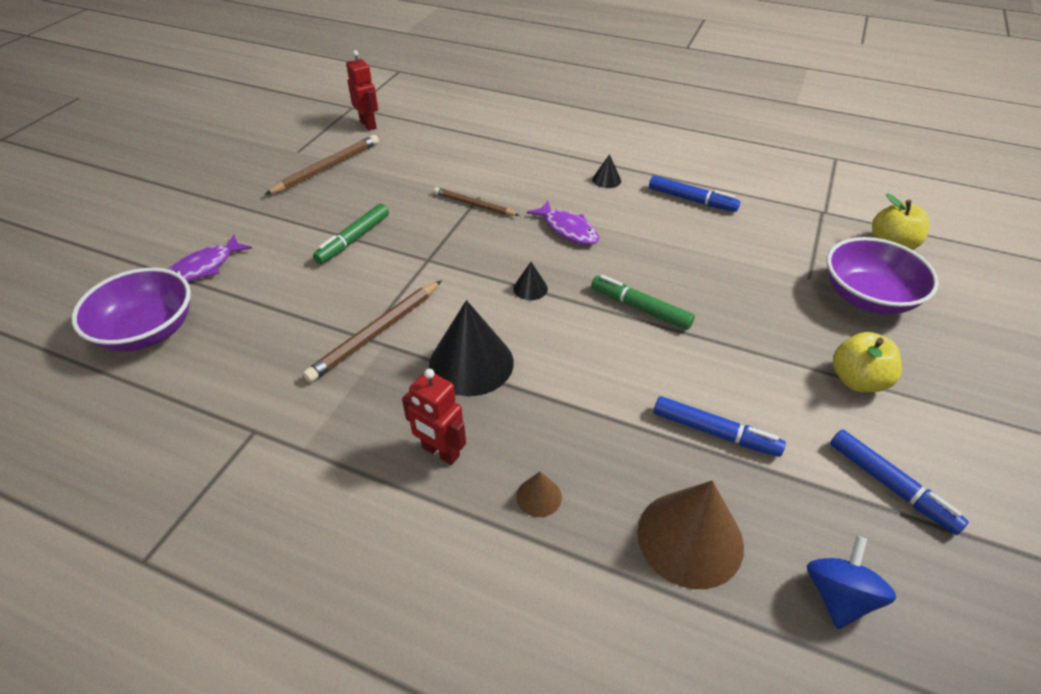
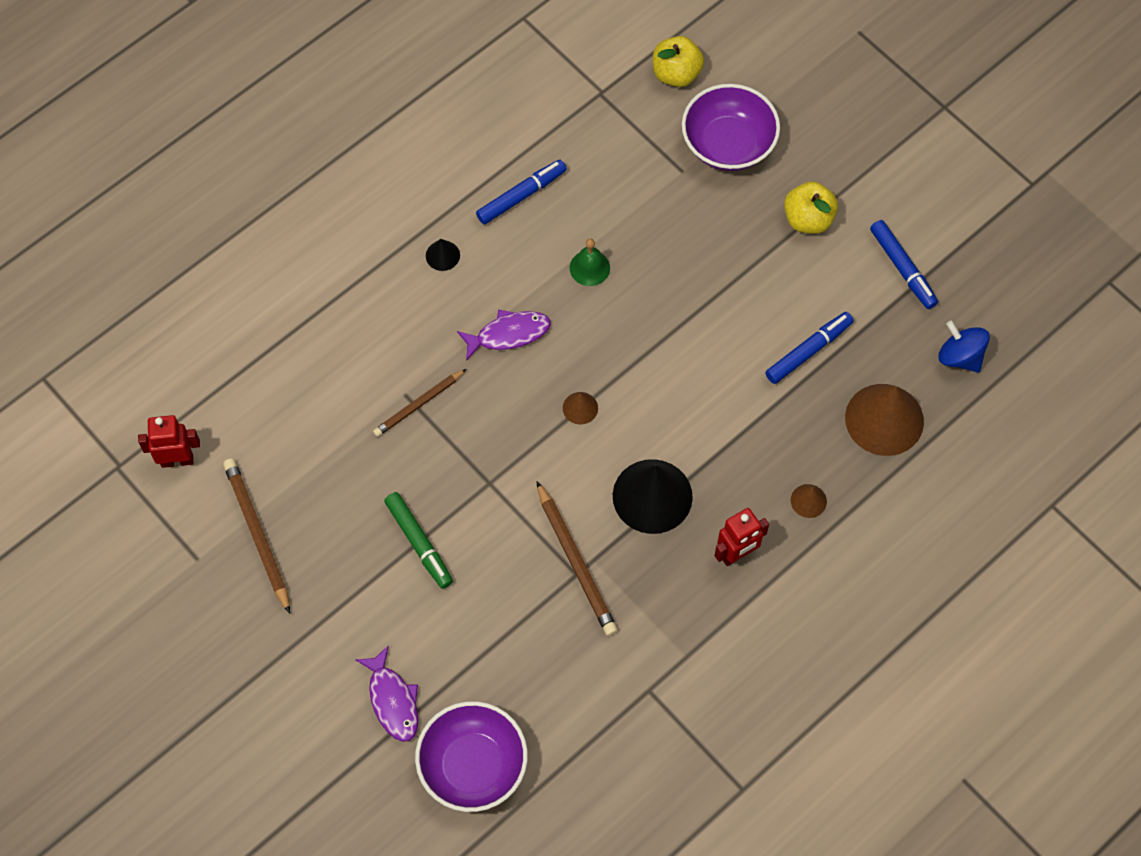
camera: 65 degrees left, 20 degrees up
black cone [513,262,548,300] -> brown cone [563,392,598,425]
green marker [591,275,695,330] -> none
blue marker [830,430,969,535] -> blue marker turned 75 degrees clockwise [870,220,938,309]
none -> green bell [570,239,610,286]

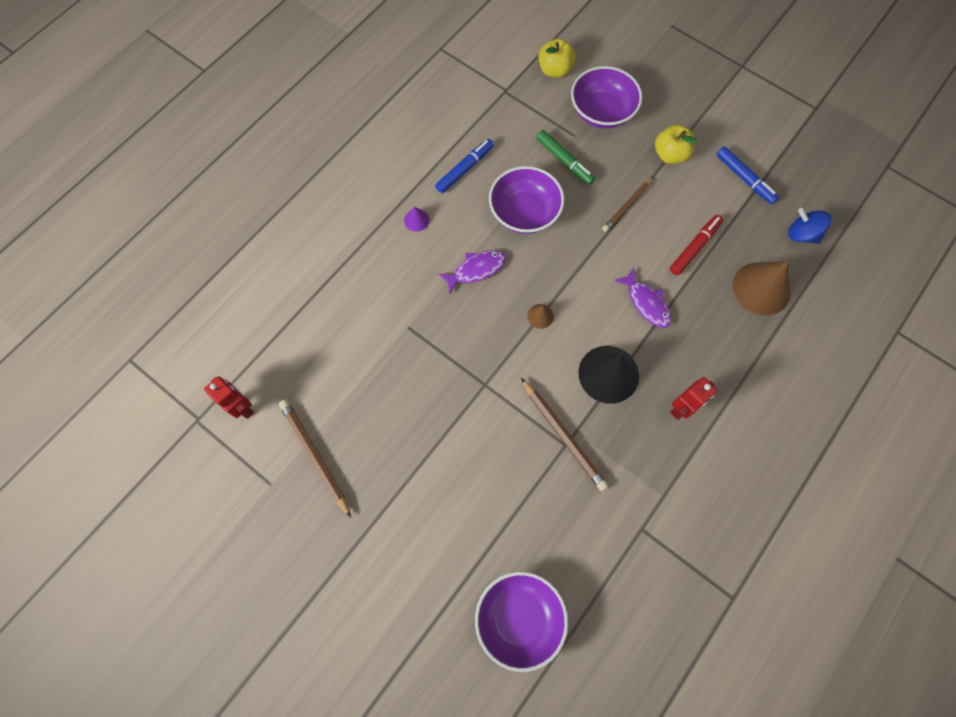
camera: 10 degrees left, 5 degrees up
red robot [138,415,200,468] -> red robot turned 60 degrees clockwise [204,376,254,419]
purple fish [355,645,418,742] -> purple fish moved to [614,268,672,328]
brown pencil [373,369,466,437] -> brown pencil moved to [602,177,653,232]
green marker [384,492,453,589] -> green marker moved to [536,130,595,185]
black cone [426,239,460,271] -> purple cone [404,207,429,232]
green bell [570,239,610,286] -> purple bowl [489,166,564,234]
blue marker [765,312,853,384] -> red marker [670,215,723,275]
brown cone [791,484,827,518] -> none

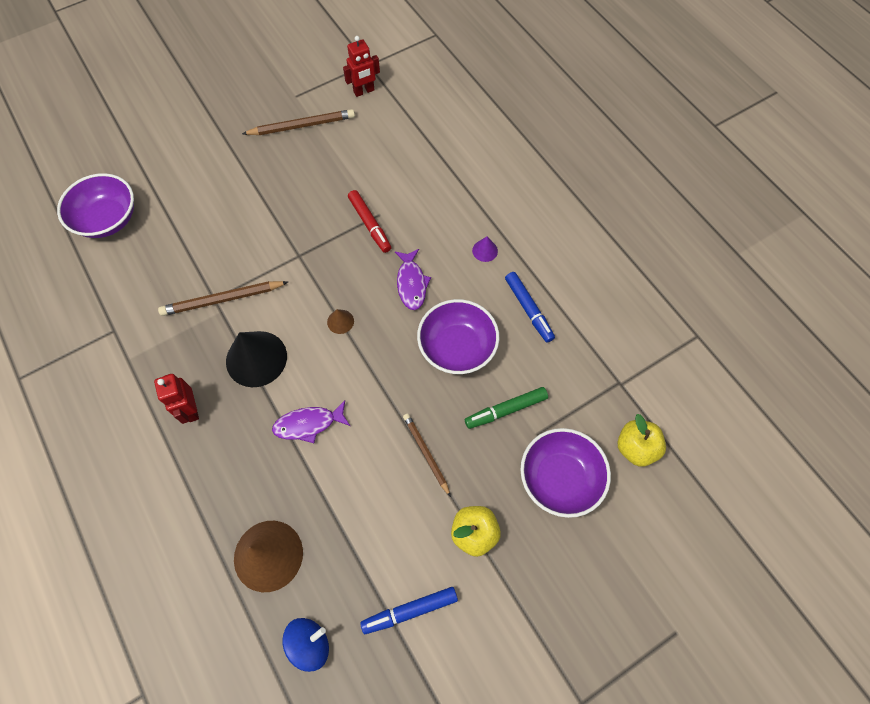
camera: 110 degrees right, 5 degrees down
red marker [670,215,723,275] -> red marker moved to [348,190,392,253]

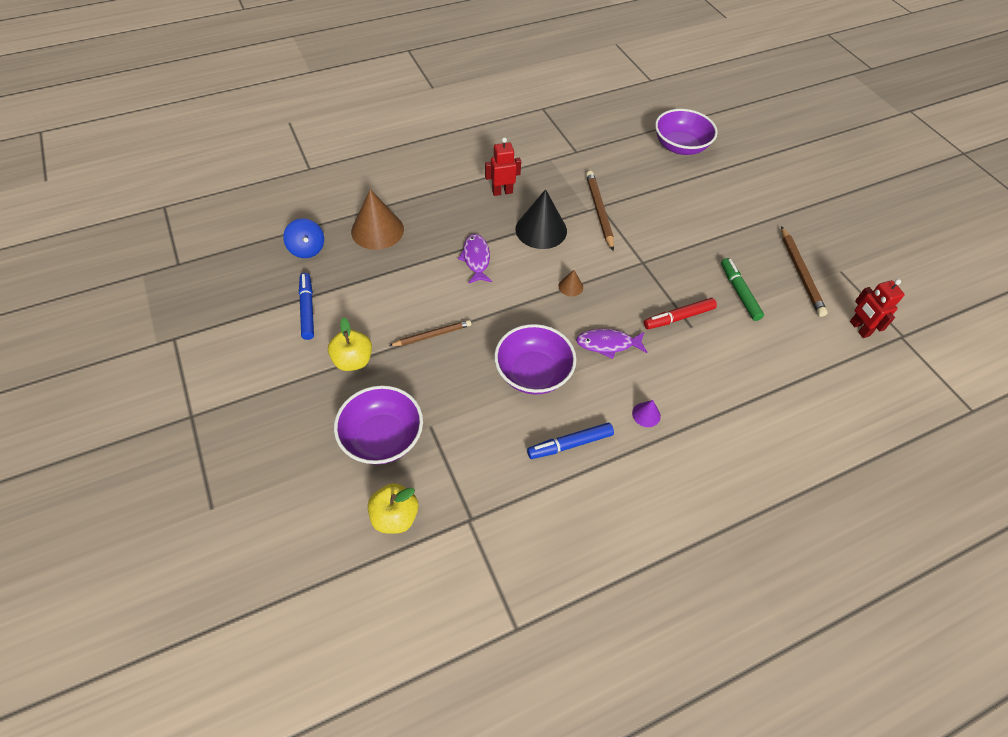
camera: 95 degrees right, 10 degrees down
green marker [465,387,548,429] -> green marker moved to [721,258,764,321]

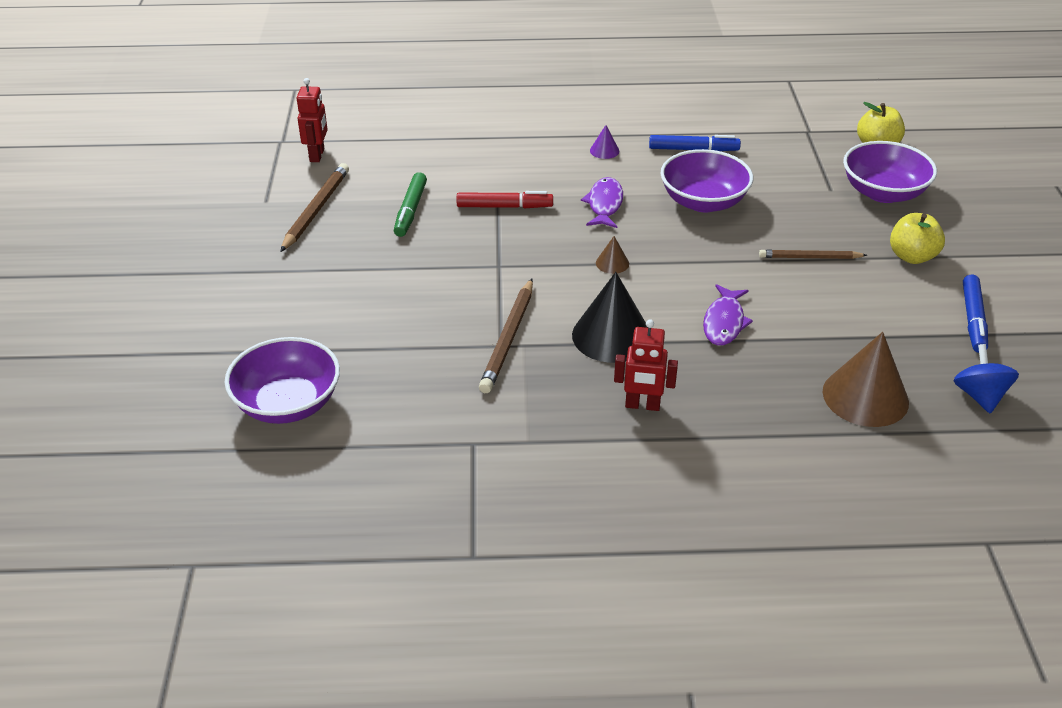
camera: 155 degrees left, 15 degrees down
purple fish [576,329,647,359] -> purple fish turned 105 degrees counterclockwise [581,177,623,228]

